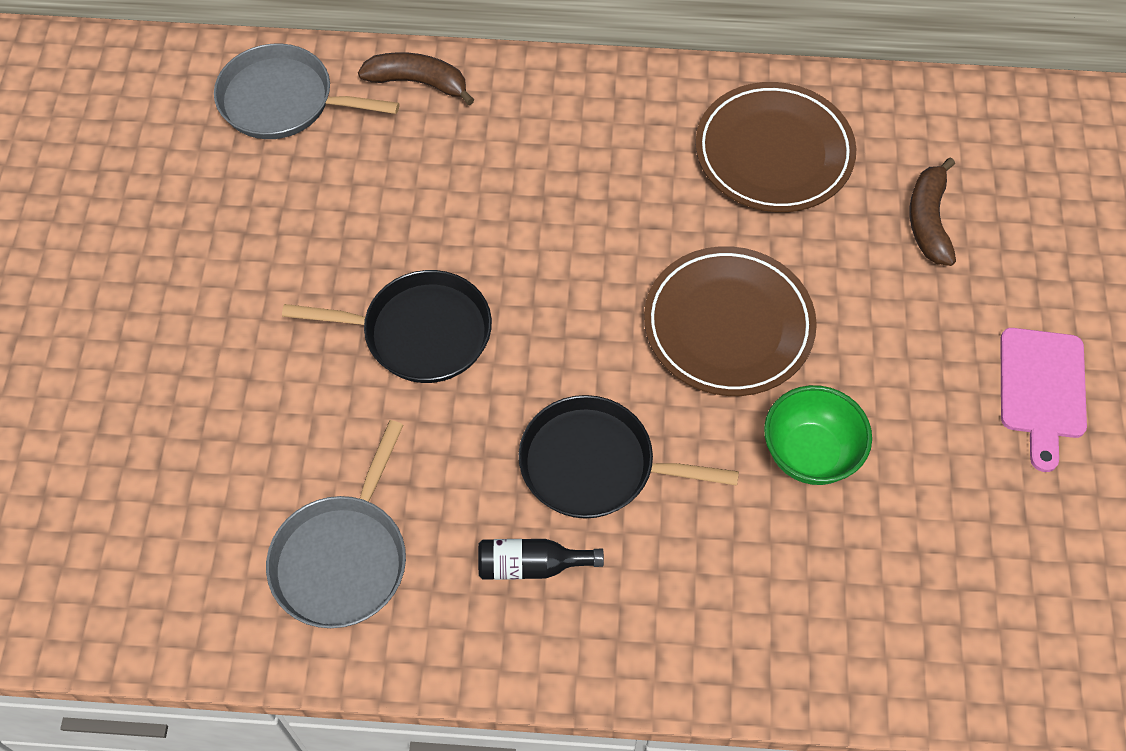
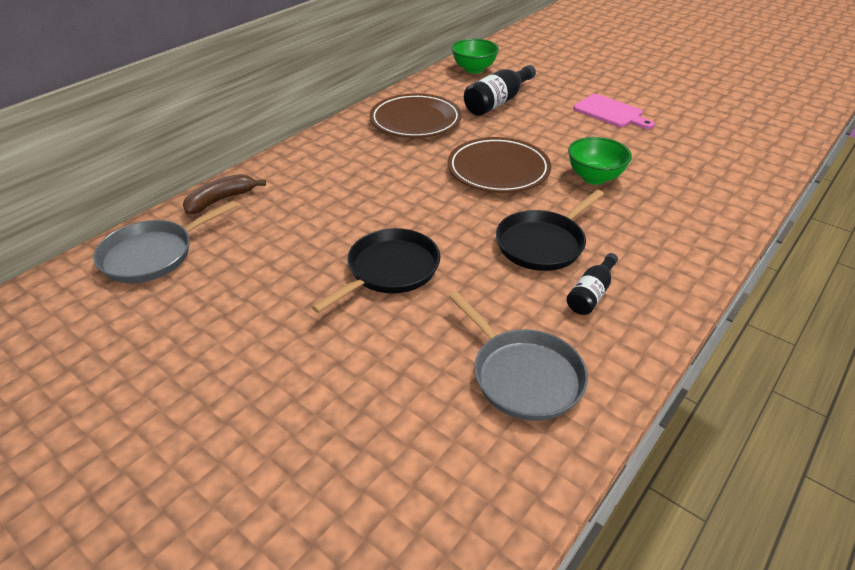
camera: 55 degrees left, 20 degrees down
brown banana [910,157,956,266] -> black bottle [464,65,536,116]
none -> green bowl [451,39,499,74]

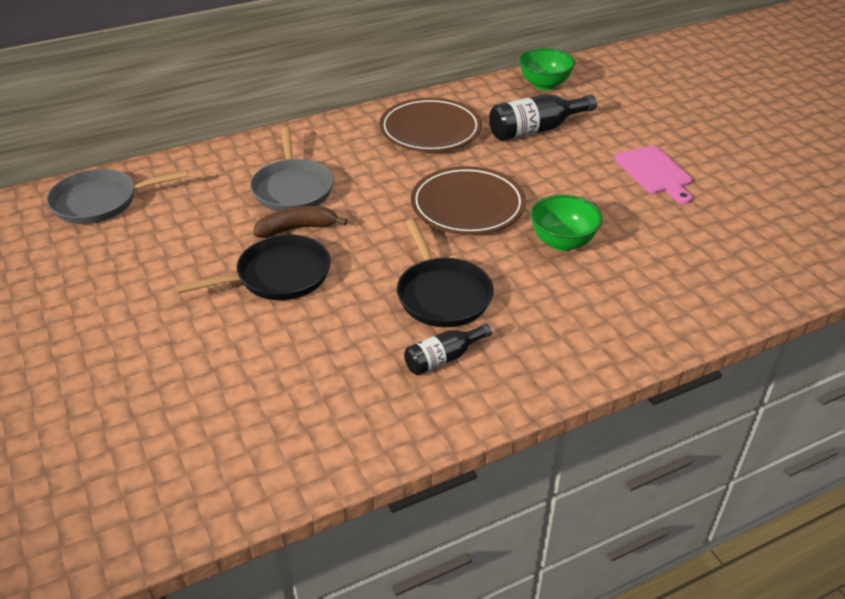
camera: 25 degrees right, 0 degrees up
brown banana [183,174,266,214] -> brown banana moved to [254,206,348,238]
grey pan [449,292,588,421] -> grey pan moved to [250,127,334,211]
black pan [496,190,604,271] -> black pan turned 90 degrees counterclockwise [397,219,494,327]

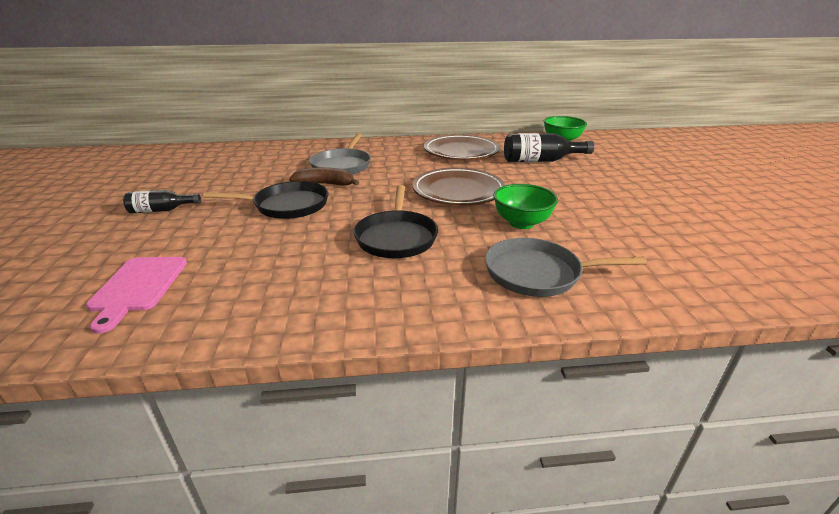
camera: 20 degrees right, 10 degrees down
grey pan [47,169,189,224] -> grey pan moved to [485,238,647,297]
black bottle [404,323,492,375] -> black bottle moved to [123,190,201,214]
pink cutting board [614,146,692,204] -> pink cutting board moved to [86,257,187,334]

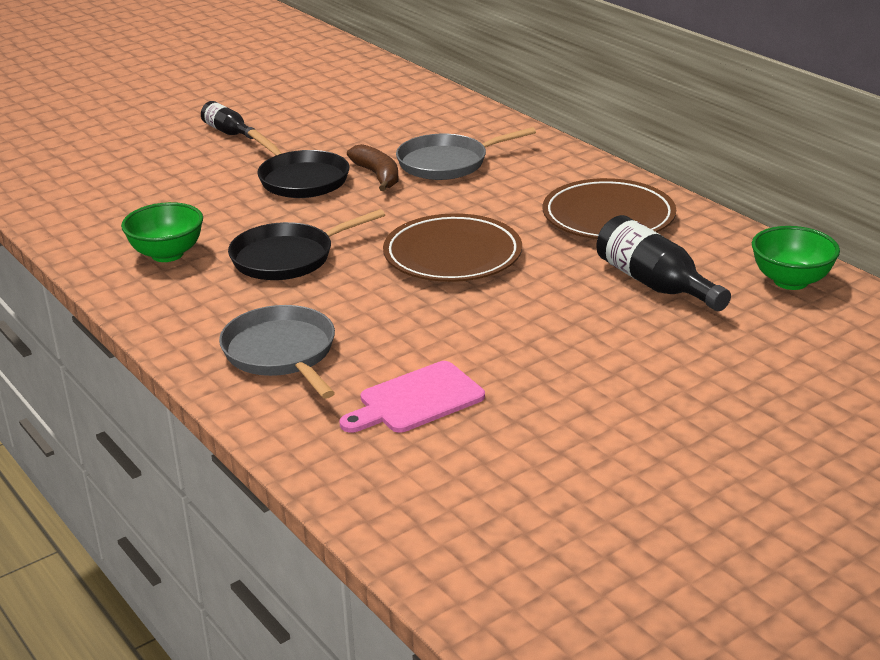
camera: 60 degrees right, 0 degrees up
pink cutting board [86,257,187,334] -> pink cutting board moved to [340,361,485,433]
green bowl [493,184,558,229] -> green bowl moved to [121,202,203,262]

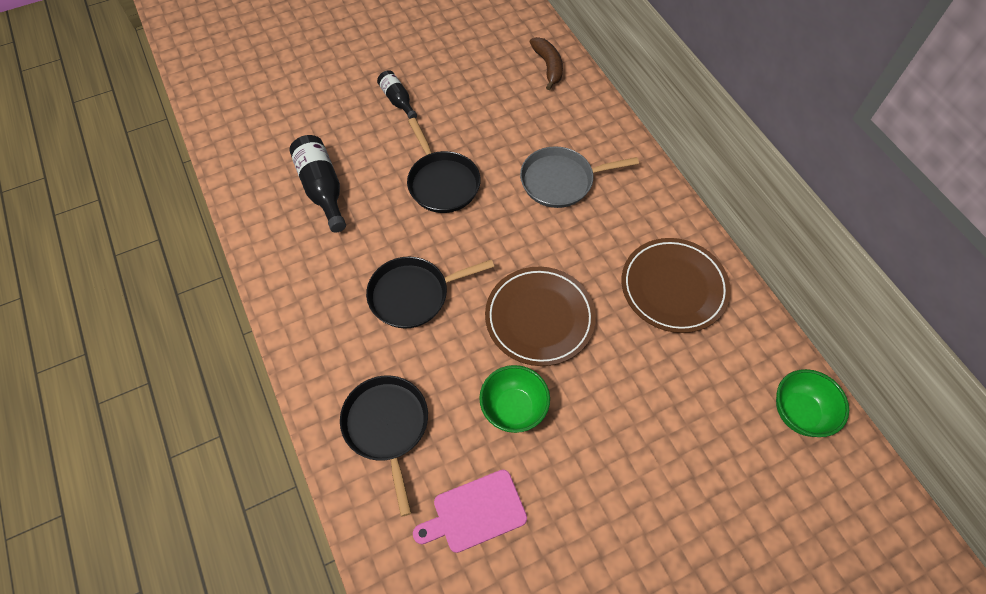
camera: 10 degrees right, 30 degrees up
green bowl [121,202,203,262] -> green bowl moved to [479,365,550,433]
grey pan [219,305,335,399] -> black pan [340,375,428,517]
brown banana [347,144,399,191] -> brown banana moved to [530,37,563,90]
black bottle [596,215,731,311] -> black bottle moved to [289,135,346,233]

